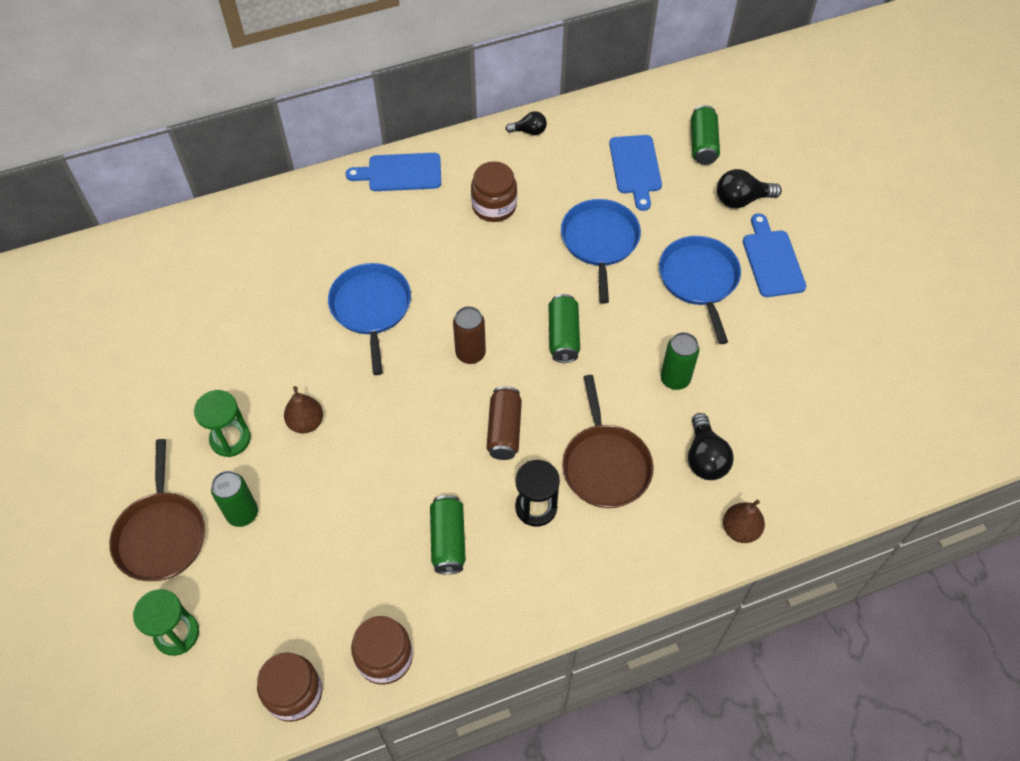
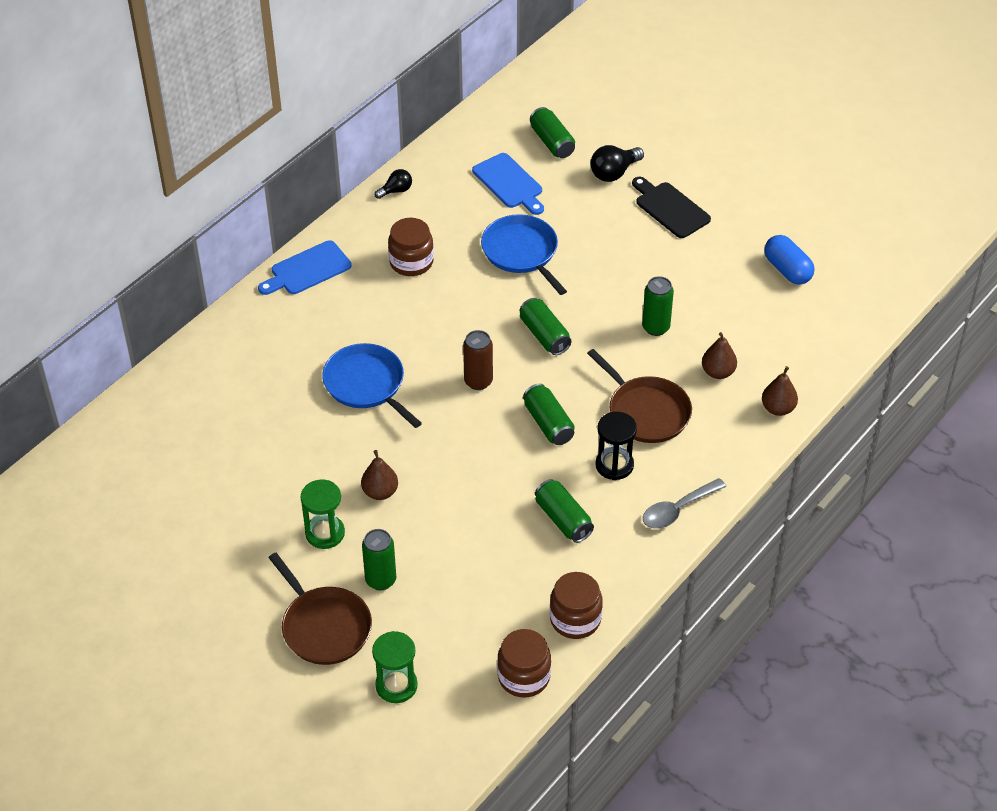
camera: 30 degrees left, 10 degrees down
brown can [487,386,522,460] -> green can [523,383,575,445]
blue pan [659,236,741,344] -> none
black light bulb [688,413,734,480] -> brown pear [702,332,737,379]
blue cutting board [743,213,806,297] -> black cutting board [632,177,711,238]
none -> grey spoon [643,478,726,529]
none -> blue capsule [764,235,814,285]

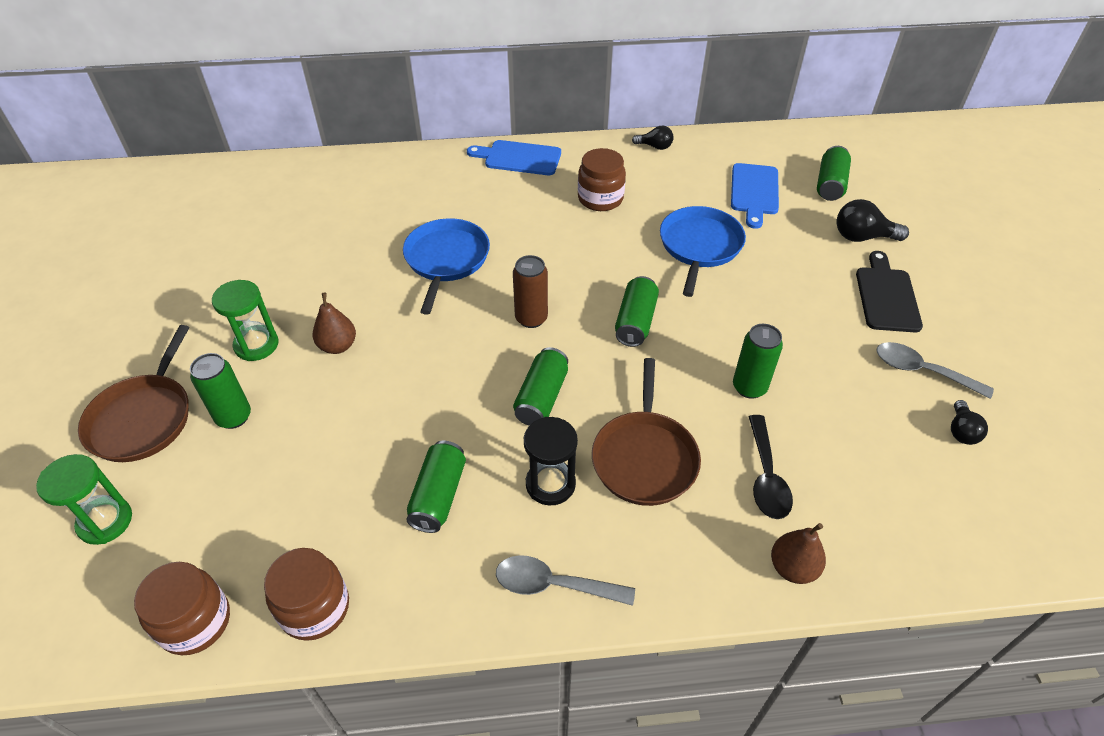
camera: 45 degrees right, 0 degrees up
brown pear [702,332,737,379] -> black spoon [749,415,793,519]
blue capsule [764,235,814,285] -> black light bulb [951,400,988,445]
none -> grey spoon [877,342,994,399]

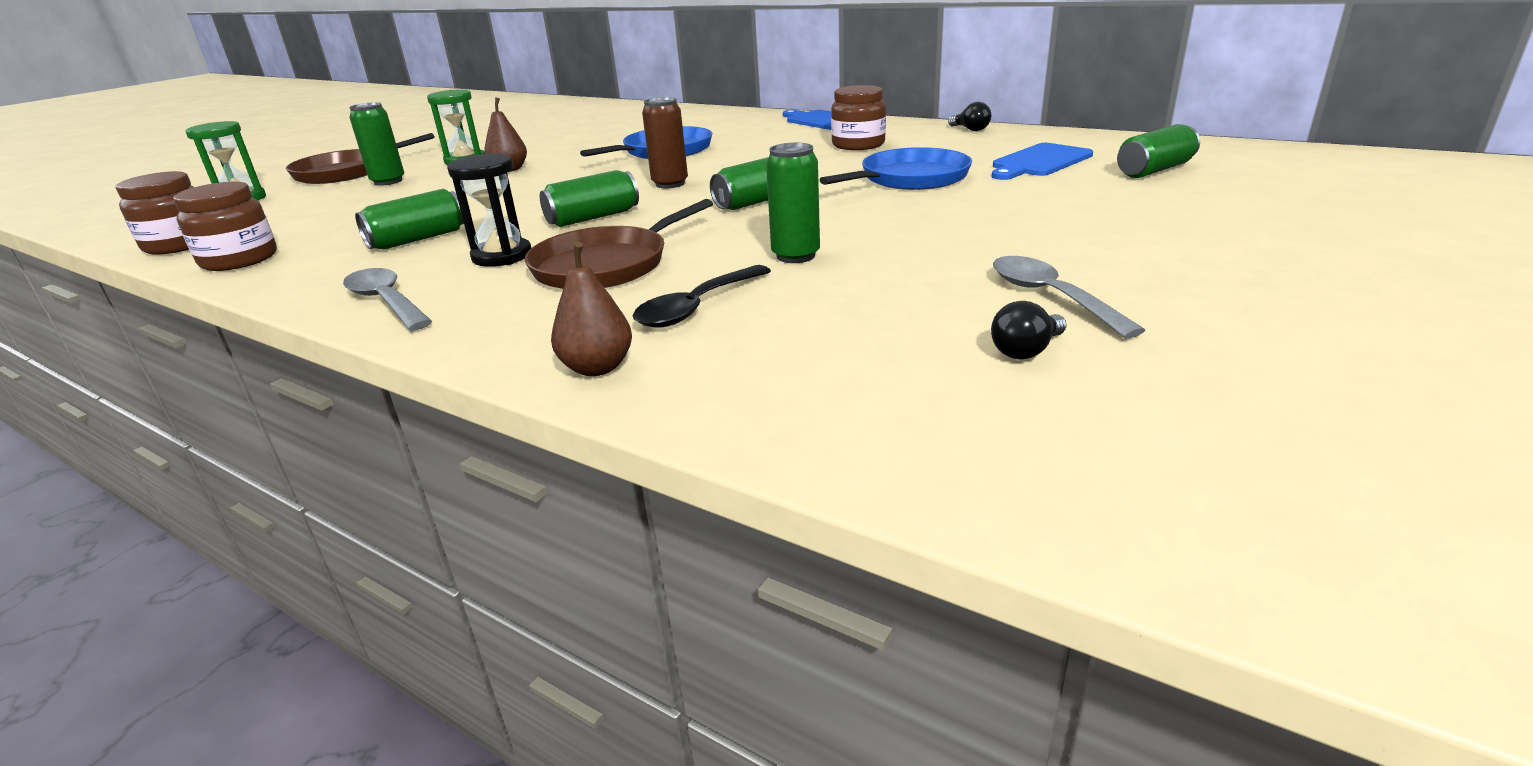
camera: 40 degrees right, 20 degrees down
black light bulb [836,199,909,242] -> none
black cutting board [856,251,923,332] -> none

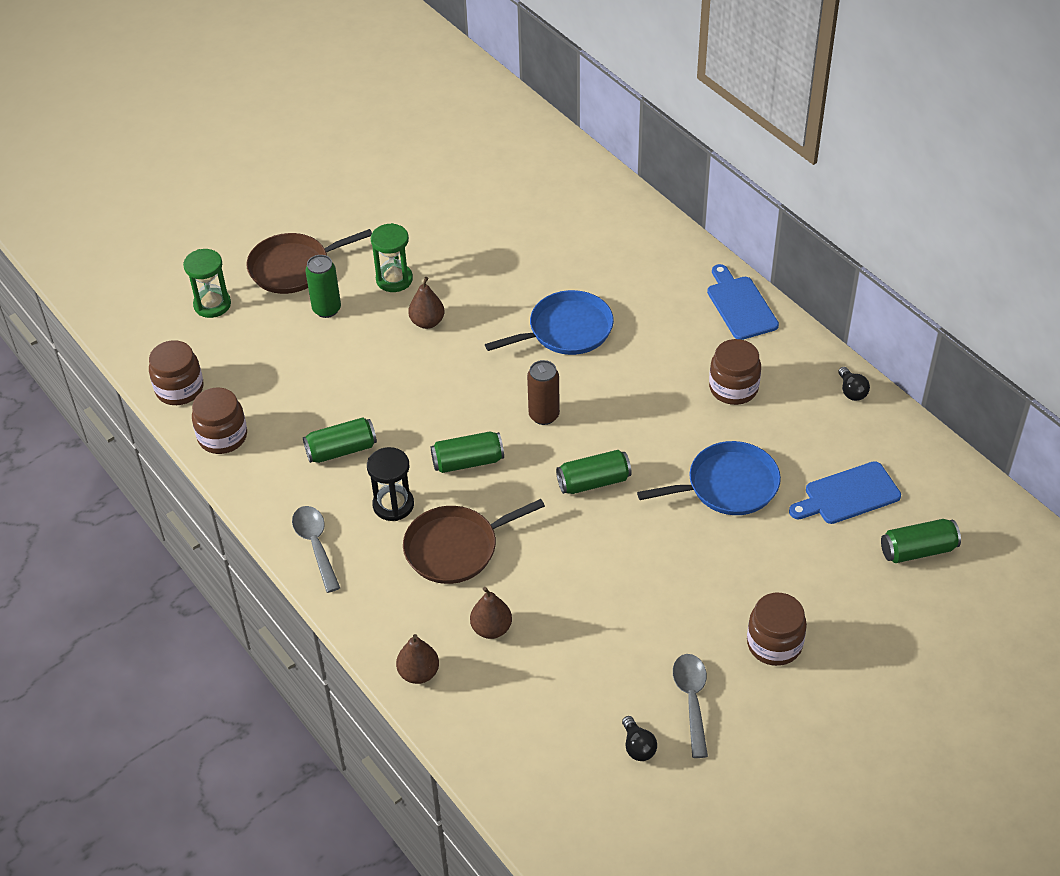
camera: 20 degrees right, 20 degrees up
black spoon [632,265,771,328] -> brown pear [470,587,512,639]
green can [766,143,820,263] -> none
black light bulb [991,301,1066,359] -> black light bulb turned 90 degrees counterclockwise [622,716,657,761]
none -> brown jar [747,593,807,666]

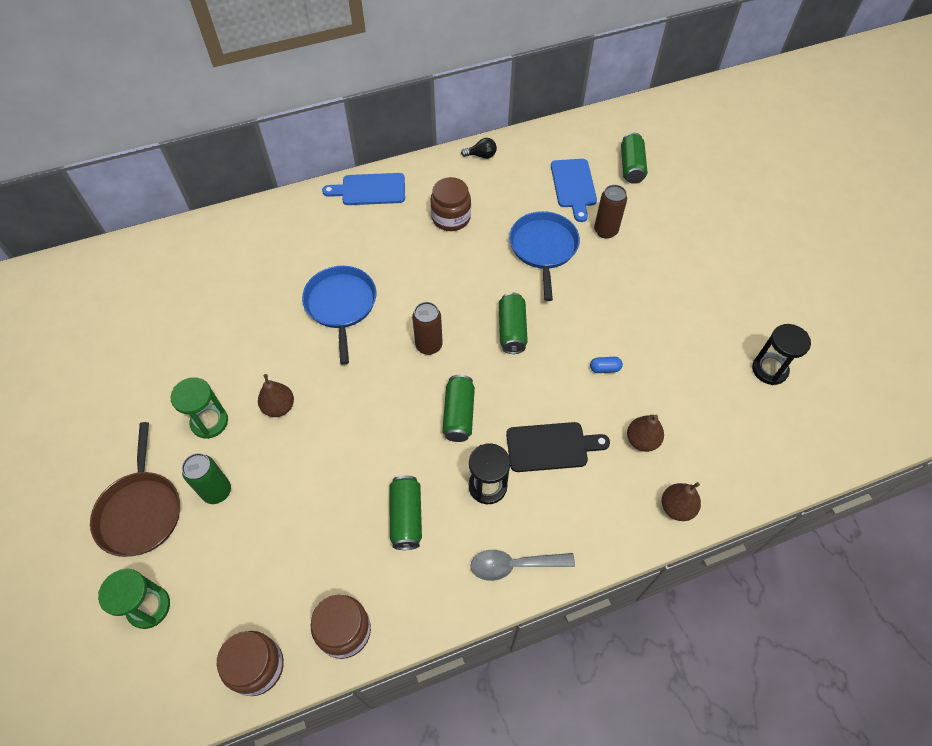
camera: 75 degrees left, 10 degrees up
brown pan [403,499,545,584] -> black cutting board [506,422,610,472]
black light bulb [622,716,657,761] -> black hourglass [752,324,811,385]
grey spoon [673,654,708,758] -> none
brown jar [747,593,807,666] -> none
none -> blue capsule [590,357,623,373]
none -> brown can [594,185,627,239]

